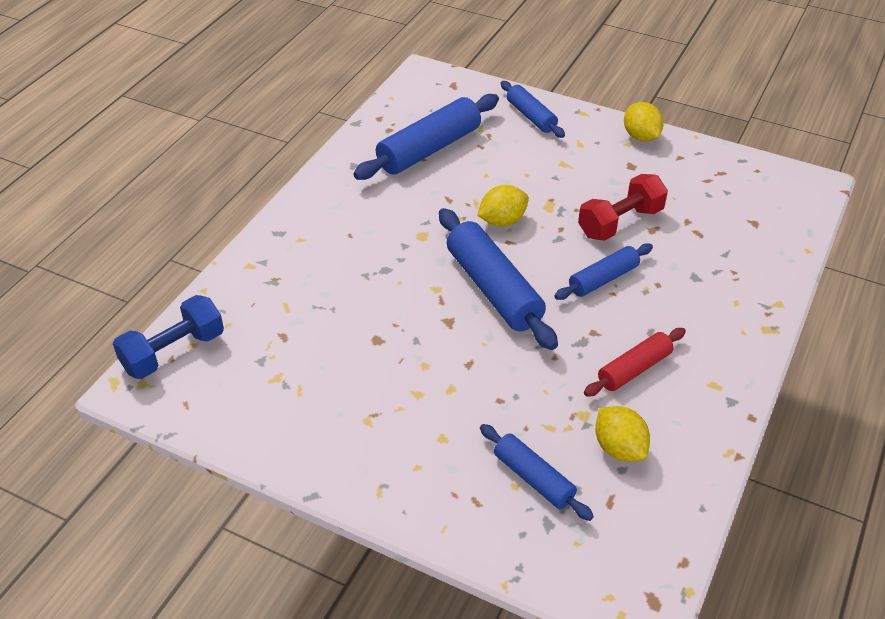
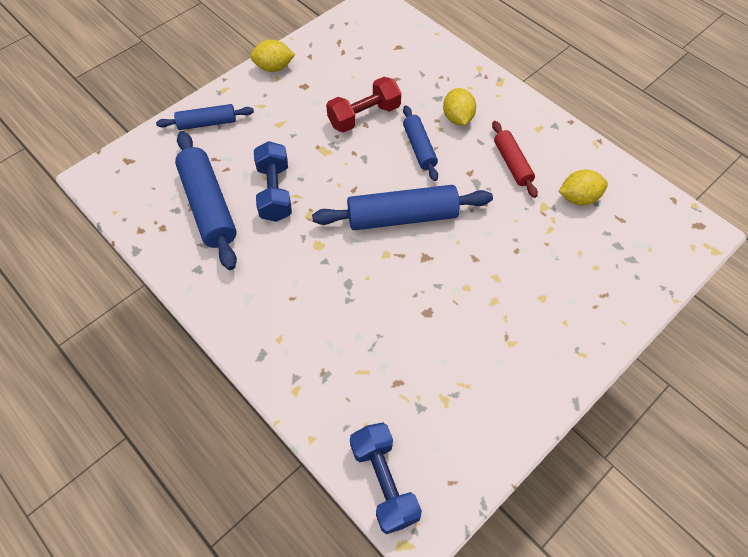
camera: 70 degrees left, 15 degrees up
yellow lemon [477,185,529,226] -> yellow lemon moved to [443,88,476,125]
blue rolling pin [480,424,594,521] -> none
red dumbbell [578,174,668,241] -> red dumbbell turned 75 degrees clockwise [326,77,401,132]
none -> blue dumbbell [254,141,292,222]

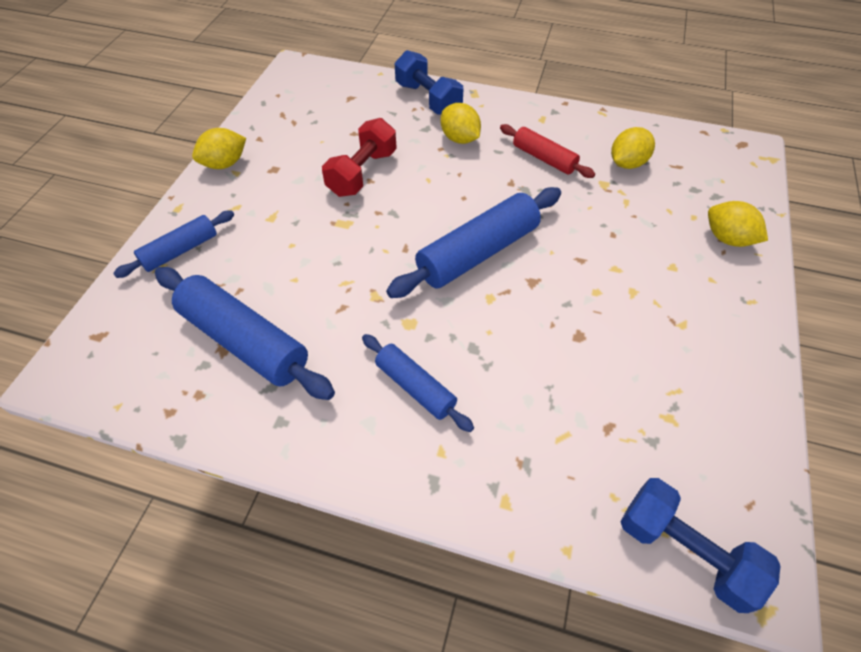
camera: 30 degrees left, 5 degrees down
blue dumbbell [254,141,292,222] -> blue dumbbell moved to [395,50,464,115]
blue rolling pin [403,105,438,181] -> blue rolling pin moved to [362,334,474,432]
none -> yellow lemon [708,201,768,247]

